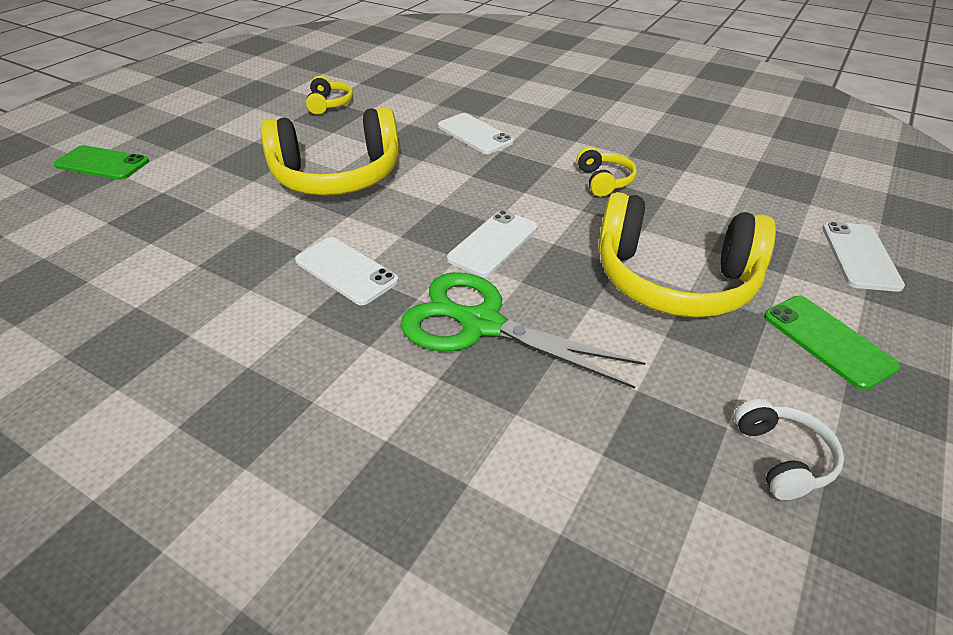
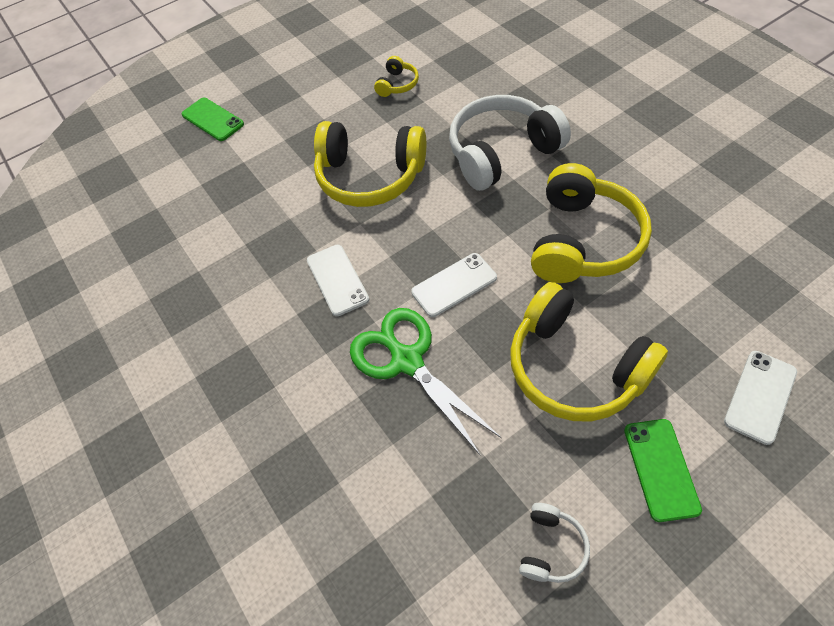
camera: 30 degrees right, 15 degrees up
white phone [438,113,514,154] -> white headphones [449,95,571,191]
yellow headphones [576,147,637,197] -> yellow headphones [531,163,652,283], size x2.21

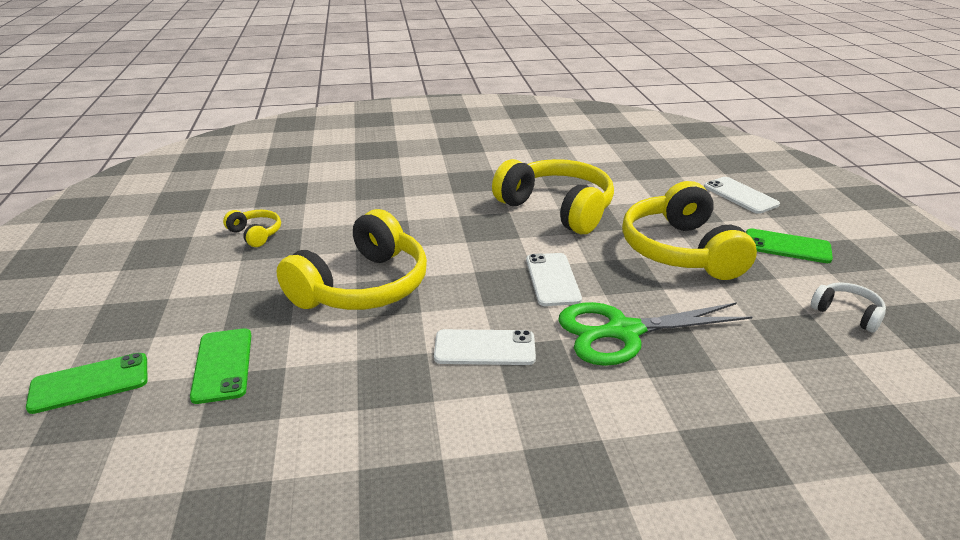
camera: 70 degrees left, 25 degrees down
white headphones [449,95,571,191] -> none
yellow headphones [510,282,668,421] -> yellow headphones turned 105 degrees clockwise [622,181,757,280]
none -> green phone [190,328,252,404]

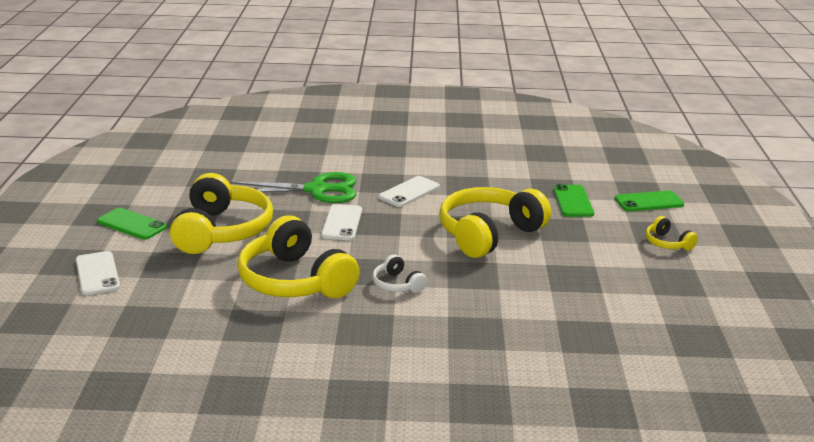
camera: 170 degrees left, 5 degrees down
yellow headphones [223,210,281,247] -> yellow headphones moved to [645,216,698,251]
white phone [434,329,536,365] -> white phone turned 60 degrees counterclockwise [379,176,440,207]
white headphones [811,282,886,332] -> white headphones moved to [372,254,427,293]

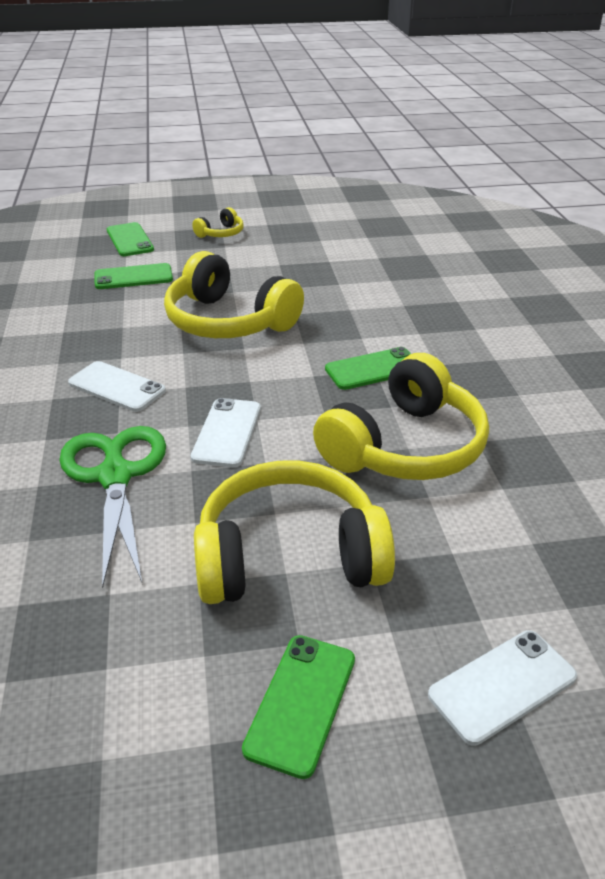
camera: 100 degrees left, 10 degrees up
white phone [321,204,362,240] -> white phone turned 75 degrees counterclockwise [191,398,261,467]
white headphones [372,254,427,293] -> green phone [325,347,411,390]

